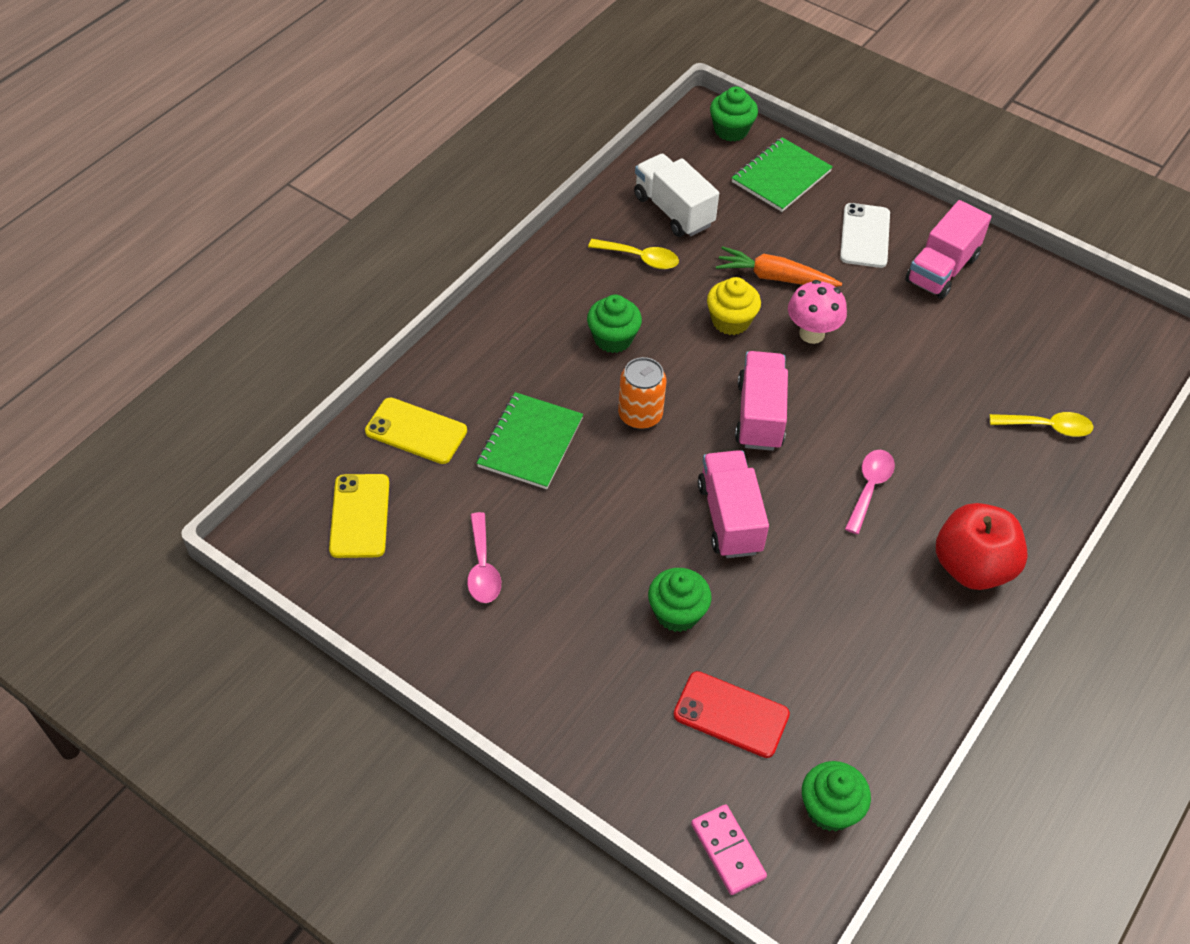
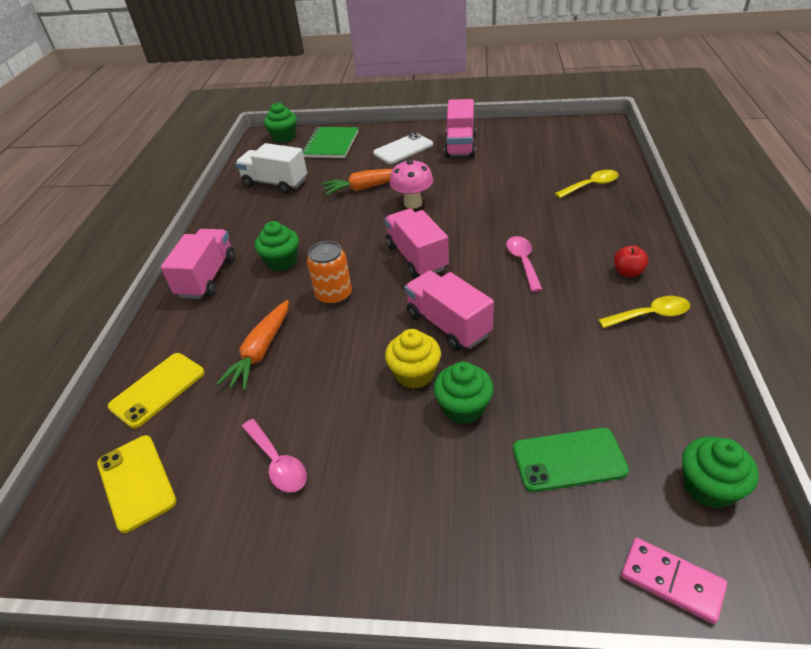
camera: 25 degrees left, 10 degrees down
yellow phone [365,397,467,464] -> yellow phone turned 45 degrees counterclockwise [108,353,204,428]
green notebook [477,392,583,489] -> orange carrot [216,300,289,390]
yellow spoon [588,239,679,269] -> yellow spoon moved to [598,296,690,328]
red phone [673,671,790,758] -> green phone [513,428,629,492]
yellow cupcake [707,277,761,335] -> yellow cupcake moved to [385,329,441,389]
white phone [840,203,890,268] -> white phone turned 75 degrees clockwise [373,133,433,164]
red apple [936,503,1028,590] -> red apple [614,245,648,277], size x0.47
none -> pink truck [161,229,235,299]

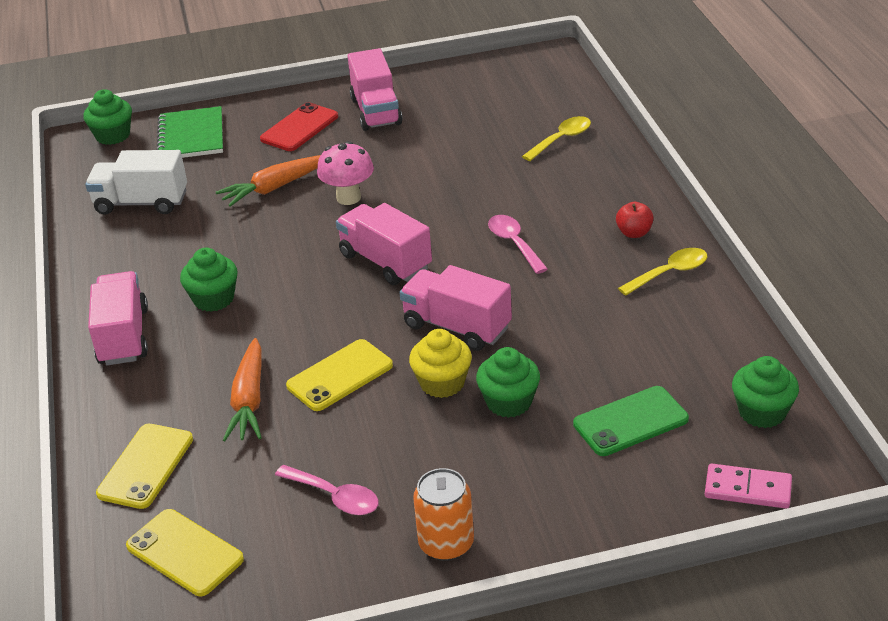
camera: 20 degrees left, 5 degrees down
orange can [307,241,352,305] -> orange can moved to [413,468,474,561]
white phone [373,133,433,164] -> red phone [260,102,338,151]
none -> yellow phone [286,339,393,411]

